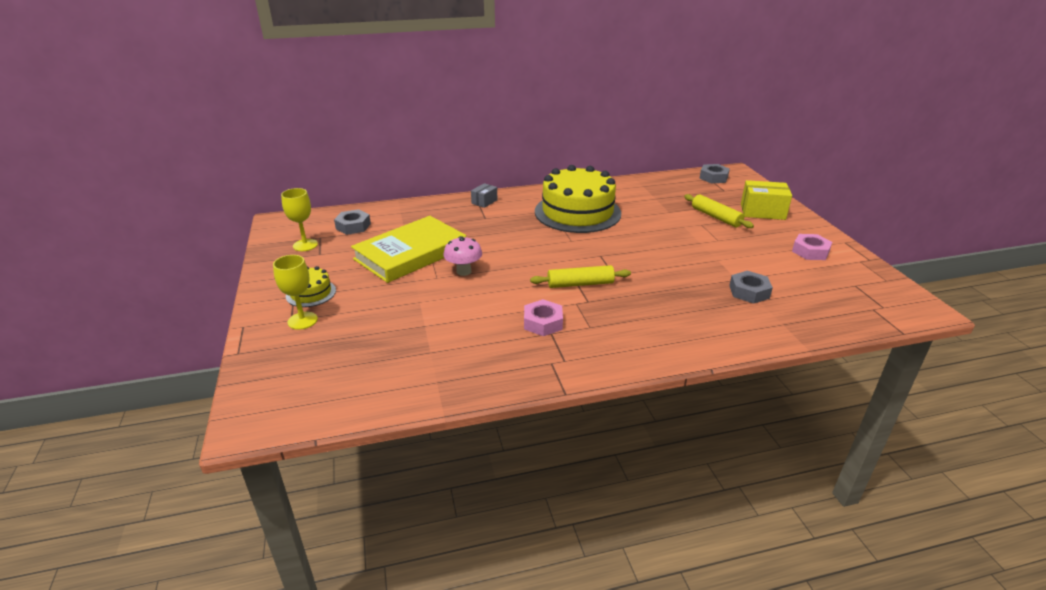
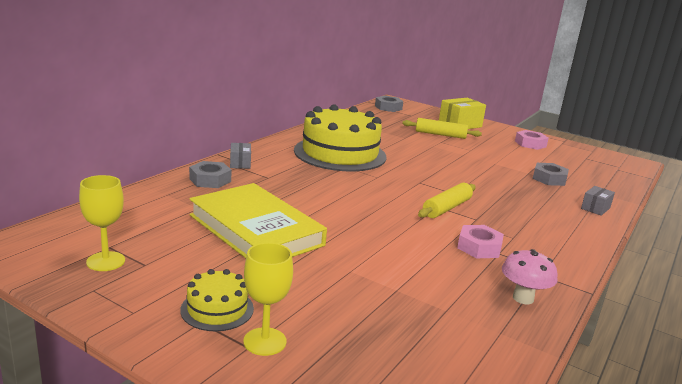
camera: 45 degrees left, 10 degrees down
grey nut [334,209,371,235] -> grey nut moved to [189,161,232,188]
yellow book [351,216,466,283] -> yellow book turned 45 degrees counterclockwise [190,183,327,258]
pink mushroom [443,236,482,276] -> pink mushroom moved to [502,249,557,304]
none -> grey box [581,186,615,216]

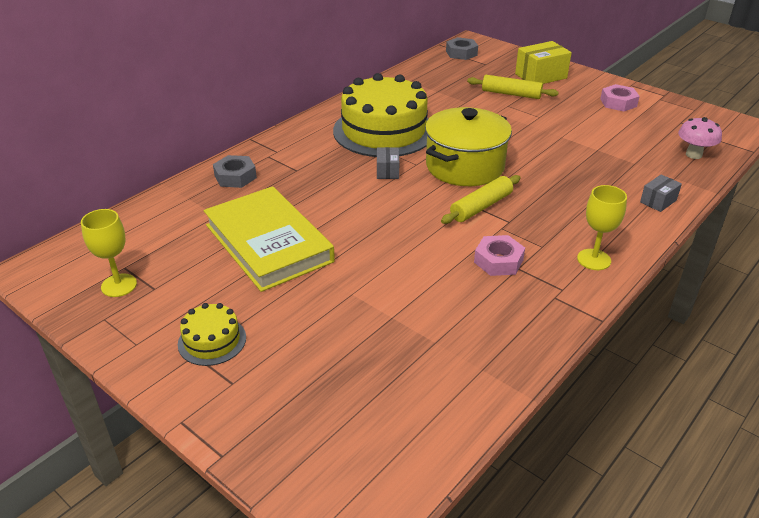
camera: 10 degrees right, 15 degrees up
grey box [230,143,251,169] -> grey box moved to [377,147,399,179]
yellow goblet [243,243,293,356] -> yellow goblet moved to [577,185,627,270]
pink mushroom [502,249,557,304] -> pink mushroom moved to [678,117,722,159]
grey nut [533,163,569,186] -> none
none -> yellow pot [425,107,512,186]

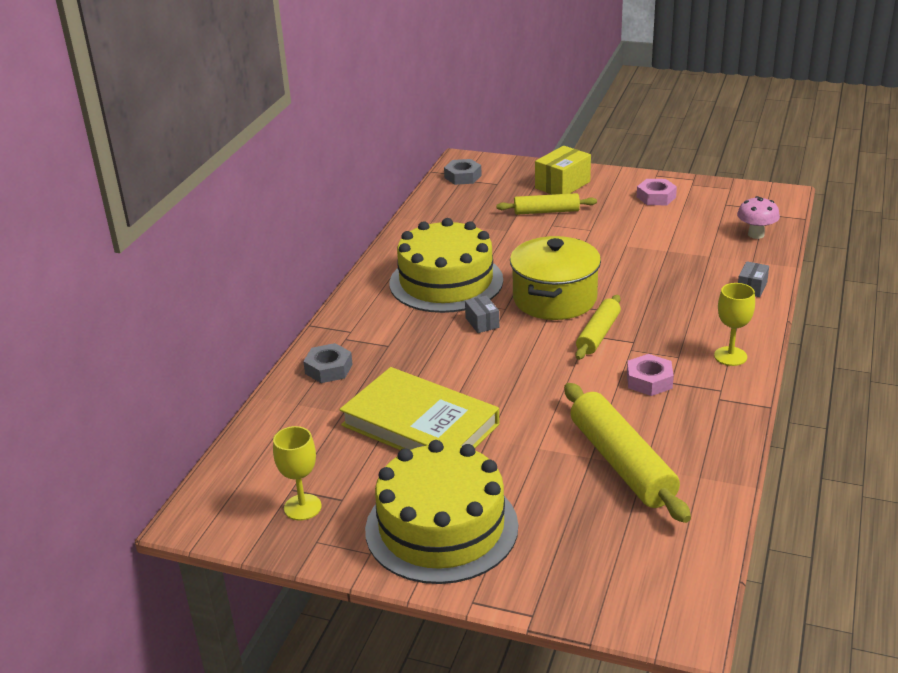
camera: 20 degrees left, 5 degrees down
yellow cake [178,303,246,366] -> yellow cake [365,440,518,584], size x2.21
none -> yellow rolling pin [564,383,691,523]

